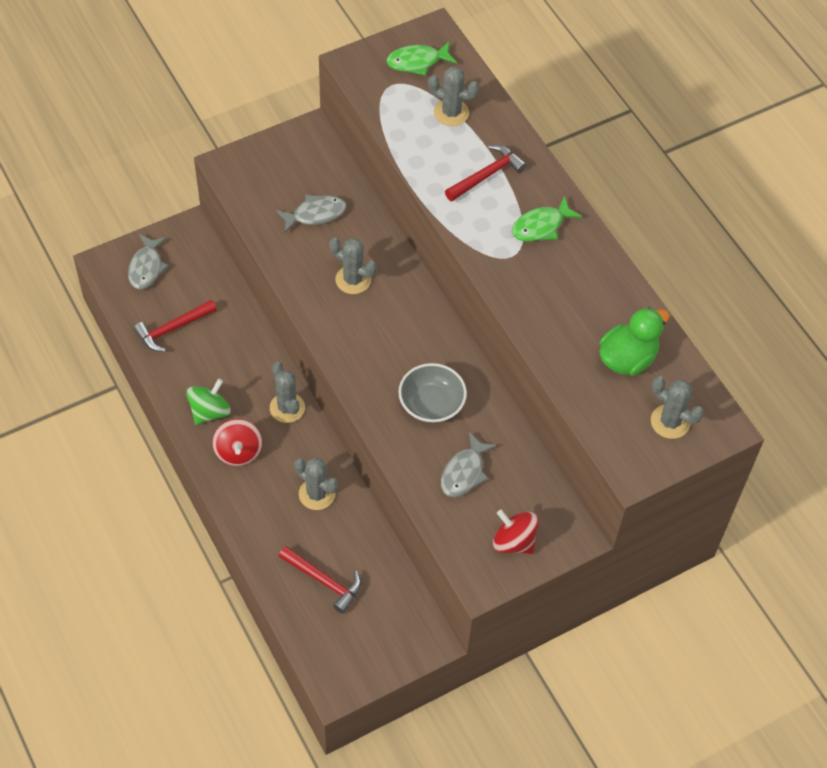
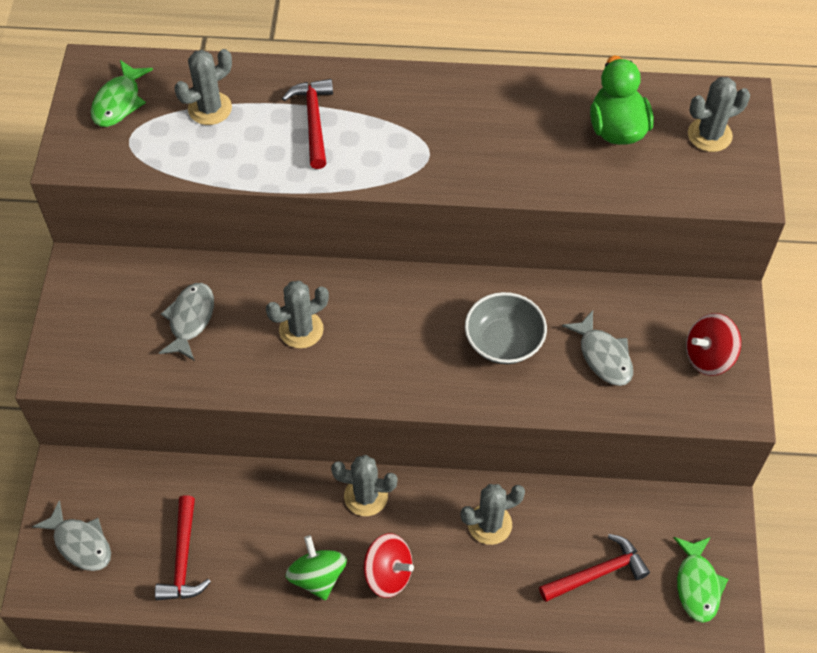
camera: 55 degrees left, 0 degrees up
green fish [512,196,582,241] -> green fish moved to [674,537,728,623]

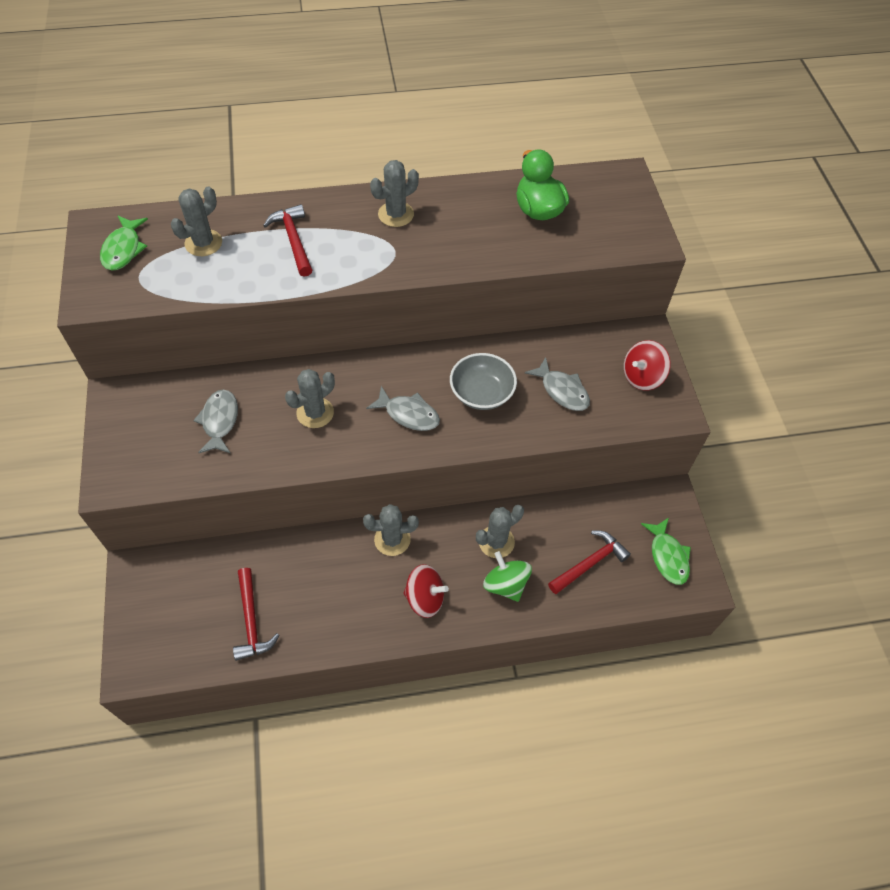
camera: 15 degrees left, 0 degrees up
grey fish [32,500,111,571] -> grey fish moved to [366,386,440,431]
green spinning top [285,535,347,600] -> green spinning top moved to [483,551,532,602]
grey cactus [688,77,750,152] -> grey cactus moved to [370,160,419,227]

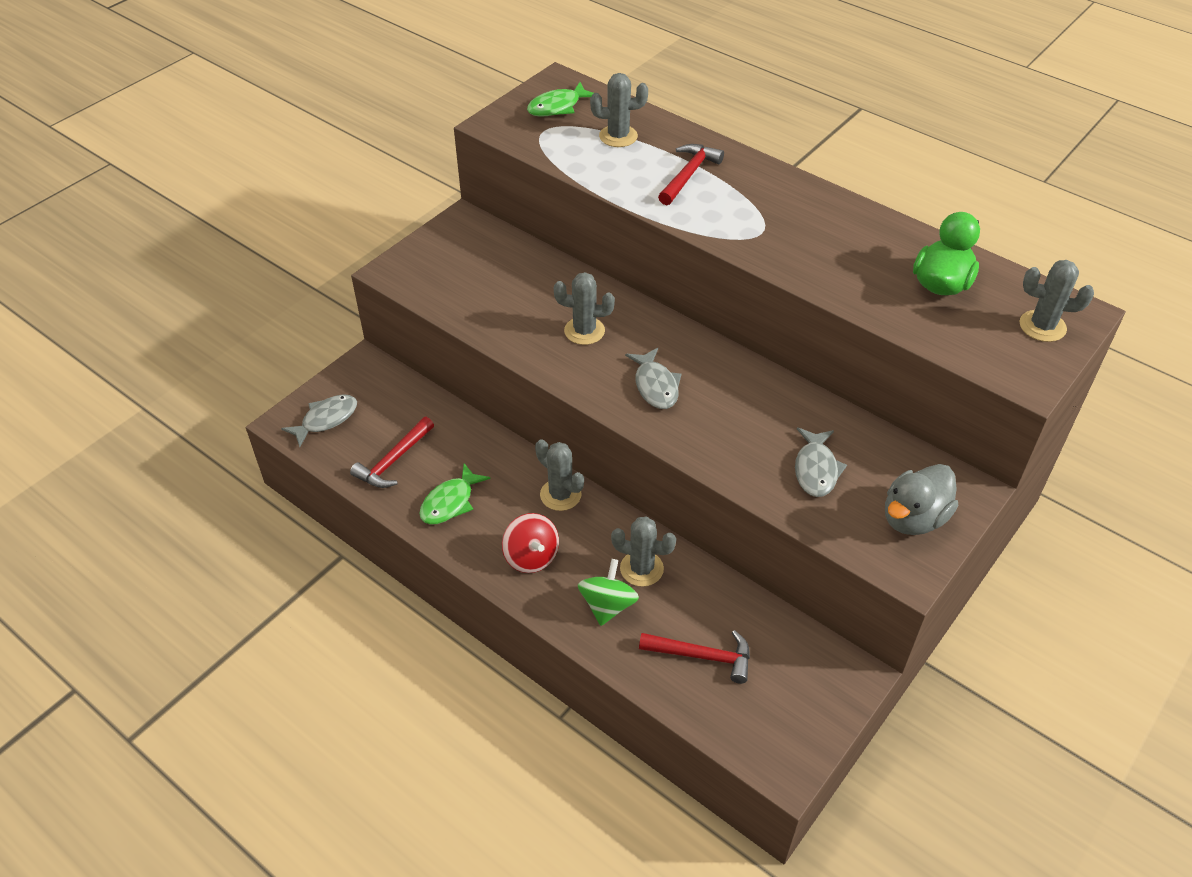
camera: 50 degrees right, 10 degrees down
grey fish [193,390,238,453] -> grey fish moved to [281,394,357,447]
grey cactus [370,160,419,227] -> grey cactus moved to [1019,260,1094,342]
grey bowl [450,353,517,410] -> none
red spinning top [624,340,671,391] -> grey duck [885,464,958,535]
green fish [641,518,691,585] -> green fish moved to [419,463,490,525]

